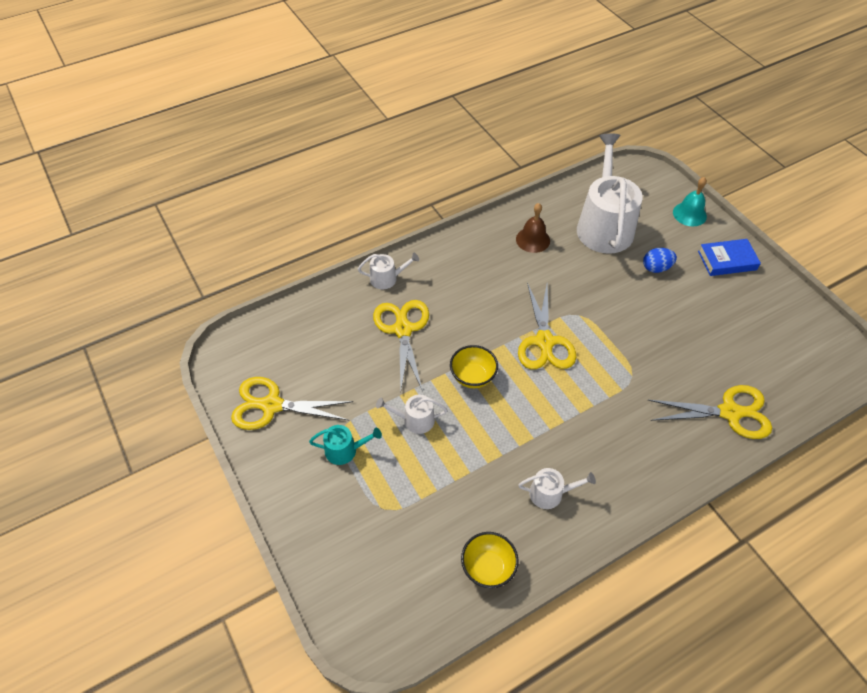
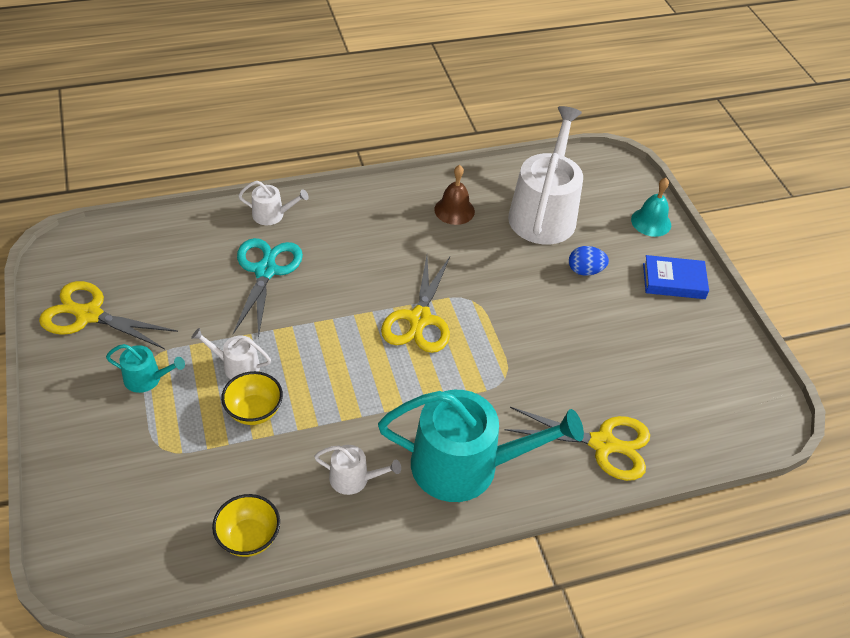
camera: 10 degrees right, 5 degrees down
yellow scissors [373,300,429,391] -> turquoise scissors [233,238,303,339]
yellow bowl [450,345,498,388] -> yellow bowl moved to [221,371,283,425]
none -> turquoise watering can [378,390,584,502]

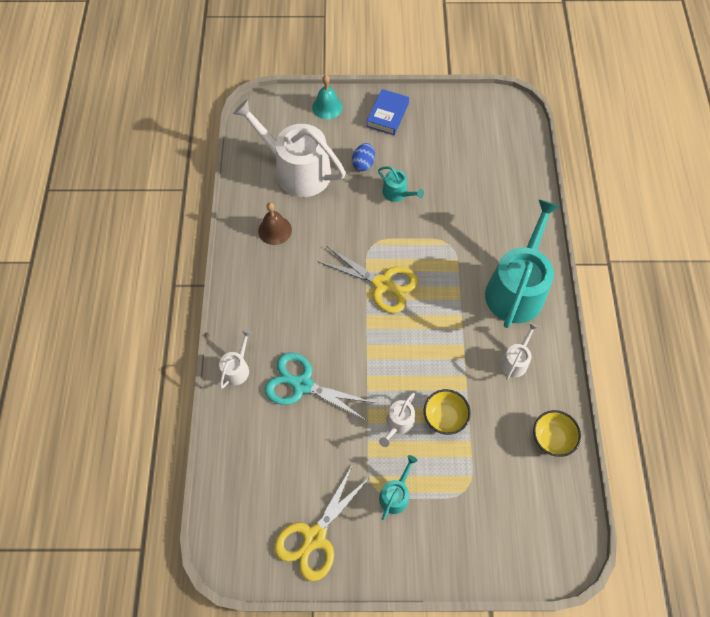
camera: 70 degrees left, 15 degrees up
yellow scissors [504,407,650,481] -> none
none -> turquoise watering can [378,166,424,202]

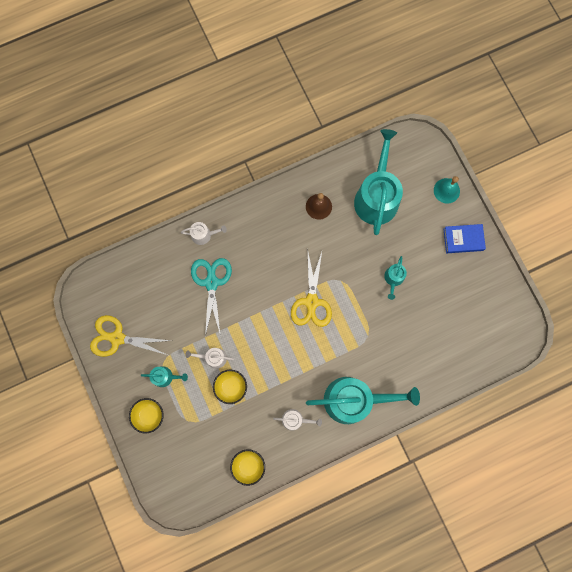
camera: 65 degrees right, 15 degrees up
white watering can [233,99,346,197] -> turquoise watering can [354,129,403,235]
blue egg [352,143,375,171] -> none
none -> yellow bowl [129,398,164,433]

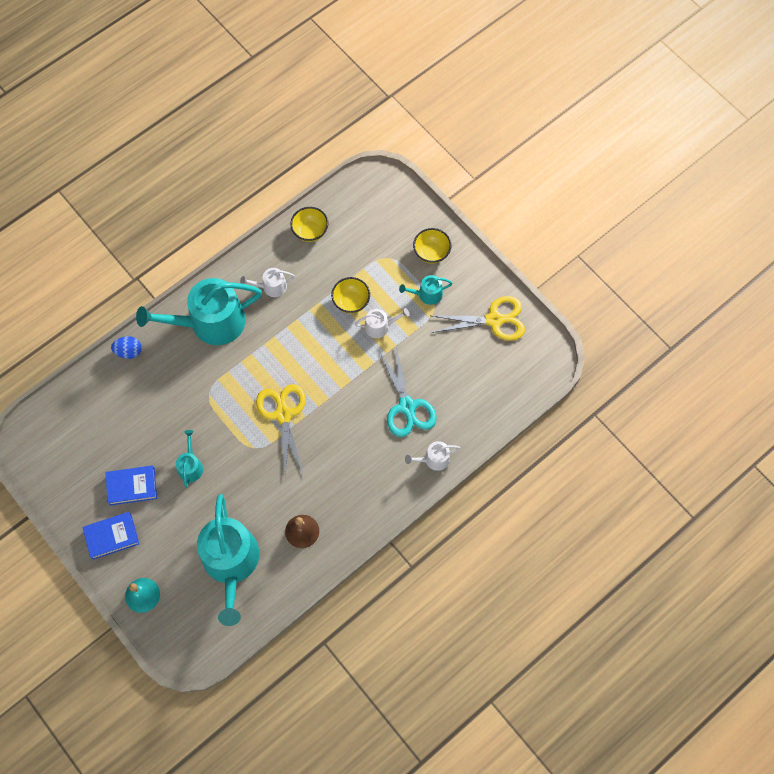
camera: 165 degrees right, 10 degrees down
none -> blue book [105,465,157,506]
none -> blue egg [111,336,142,359]

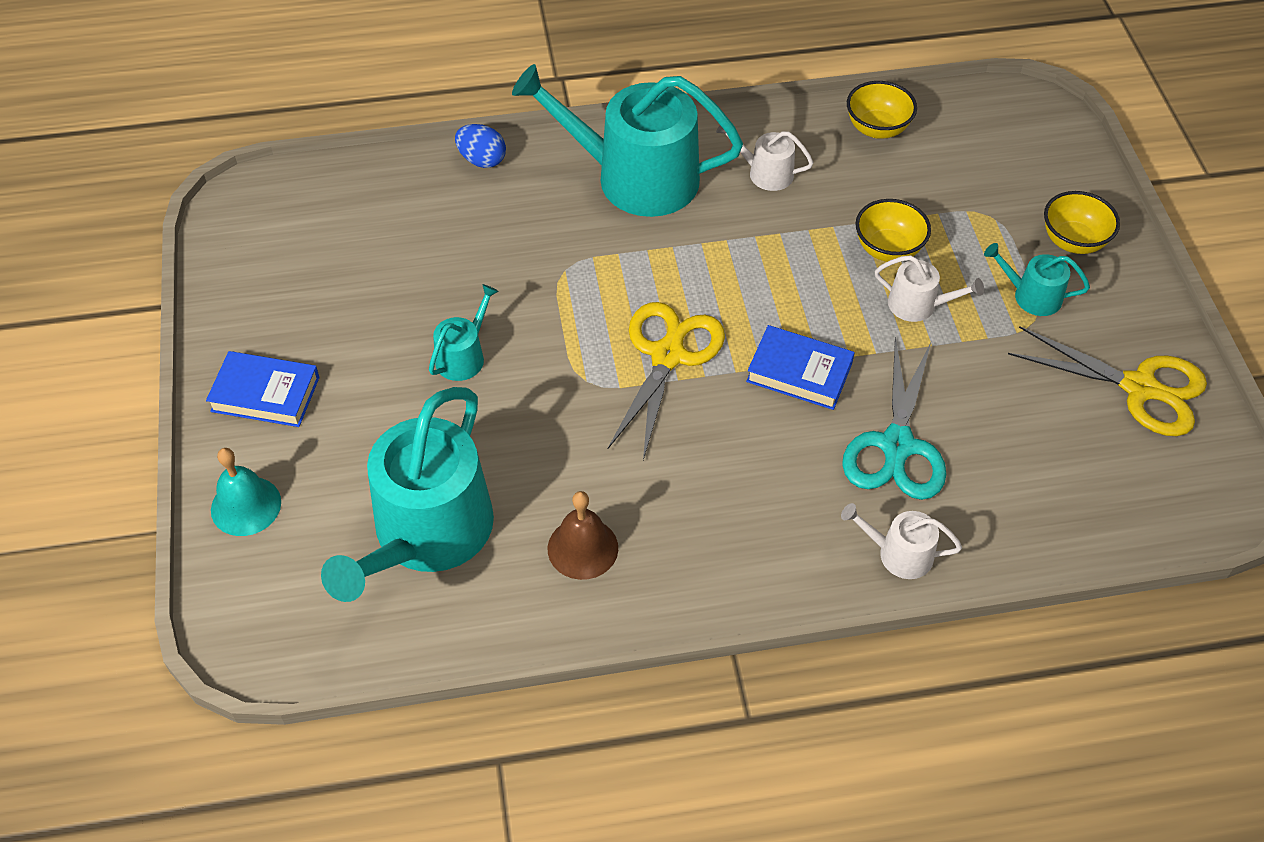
camera: 30 degrees right, 15 degrees down
blue book [105,465,157,506] -> blue book moved to [746,325,855,410]

